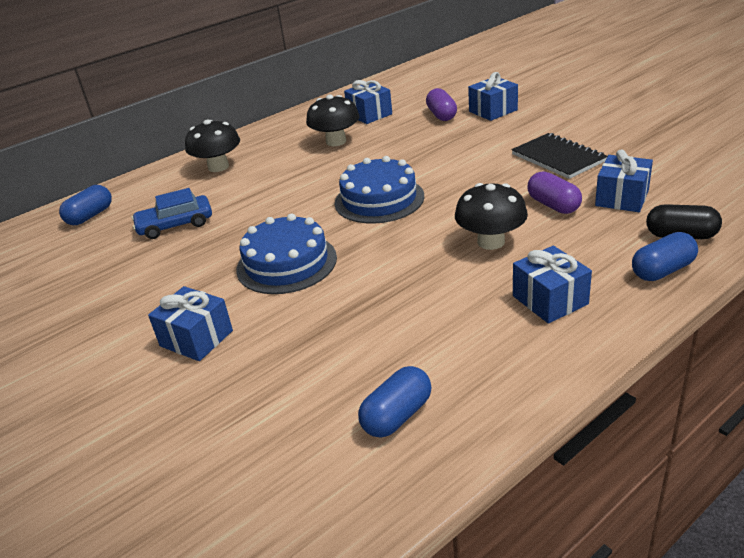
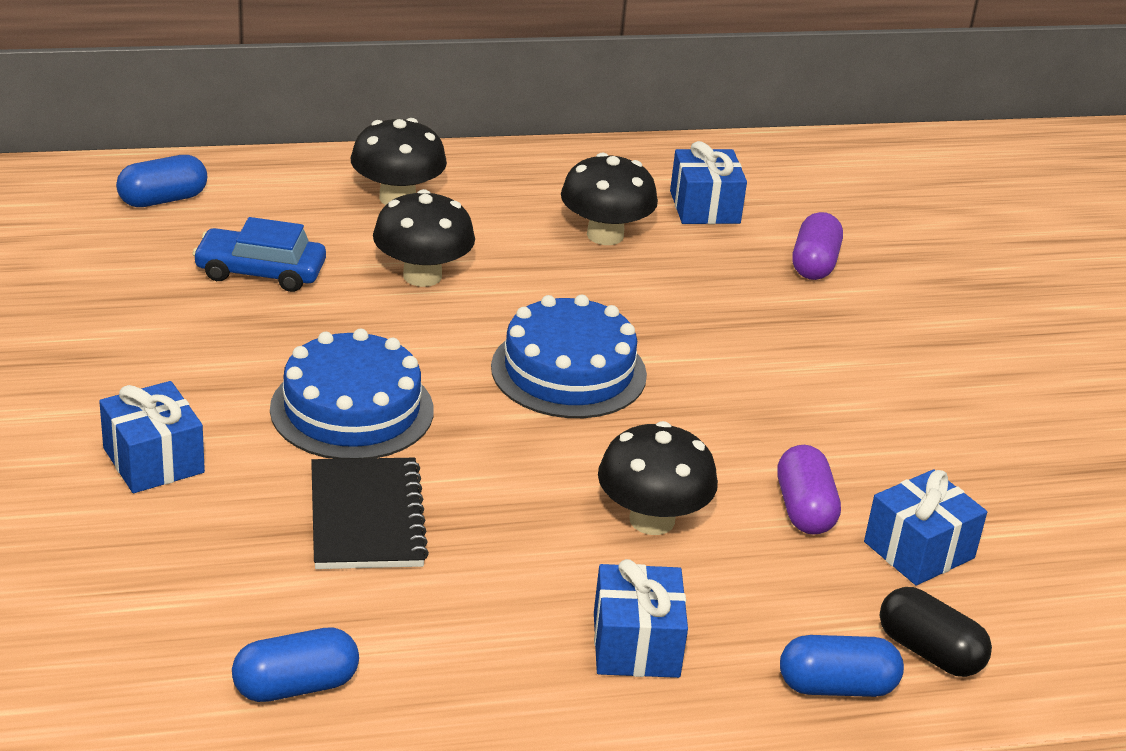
camera: 20 degrees right, 0 degrees up
blue gift [468,72,518,121] -> none
black notebook [511,133,607,179] -> black notebook moved to [311,458,429,569]
none -> black mushroom [373,189,475,287]

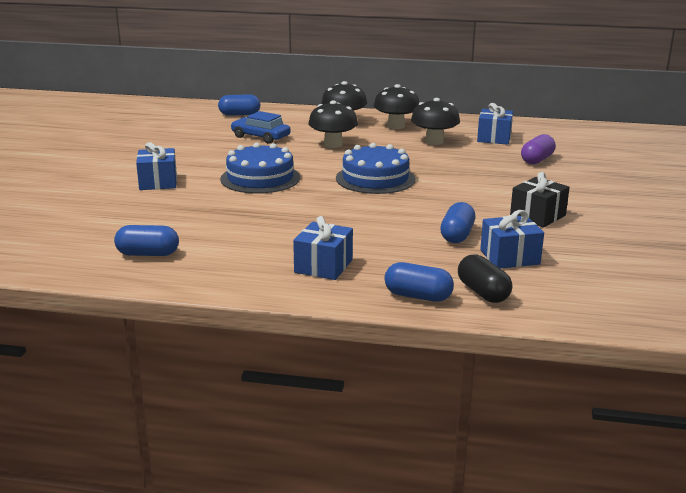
camera: 25 degrees right, 10 degrees down
black notebook [311,458,429,569] -> none
black mushroom [598,421,718,535] -> black mushroom moved to [374,84,419,129]
purple capsule [777,445,841,535] -> blue capsule [440,202,475,243]
none -> black gift [510,172,570,228]

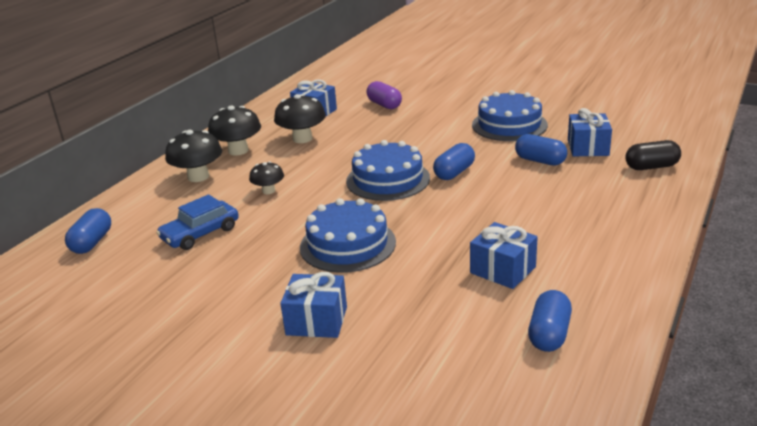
camera: 70 degrees left, 5 degrees up
blue gift [293,216,353,280] -> blue gift moved to [470,222,538,289]
black mushroom [308,100,358,148] -> black mushroom [249,161,284,194], size x0.60
blue capsule [385,262,454,302] -> blue capsule moved to [433,143,475,180]
black gift [510,172,570,228] -> blue cake [472,90,548,141]

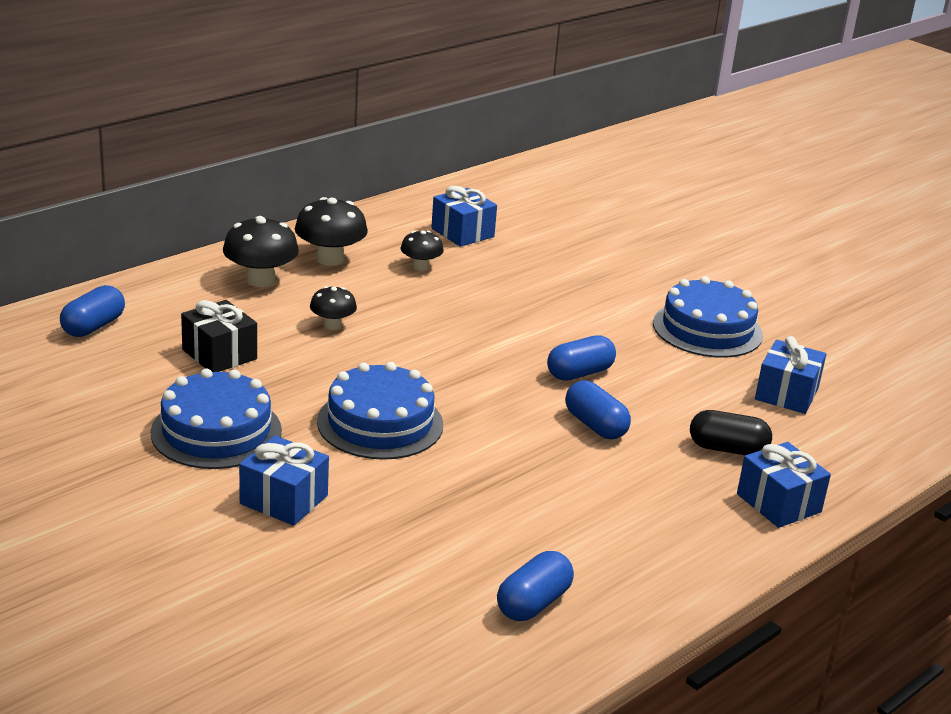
camera: 15 degrees right, 0 degrees up
blue car [156,194,239,250] -> black gift [181,300,257,372]
black mushroom [274,94,326,143] -> black mushroom [401,231,444,271], size x0.60
blue cake [346,140,430,201] -> blue cake moved to [150,368,282,469]
purple capsule [366,81,402,109] -> none
blue gift [470,222,538,289] -> blue gift moved to [737,442,831,528]
blue capsule [515,134,567,166] -> blue capsule moved to [565,381,631,439]
black capsule [625,140,681,170] -> black capsule moved to [690,410,772,455]

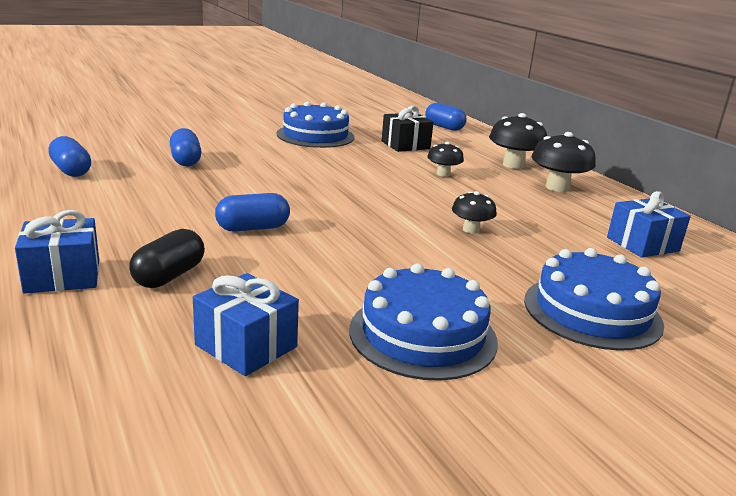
camera: 105 degrees right, 5 degrees down
blue gift [239,435,329,526] -> none
blue cake [317,362,443,460] -> blue cake moved to [524,248,664,350]
black mushroom [401,231,444,271] -> black mushroom moved to [452,191,497,234]
blue capsule [547,335,616,381] -> blue capsule moved to [170,128,202,166]

